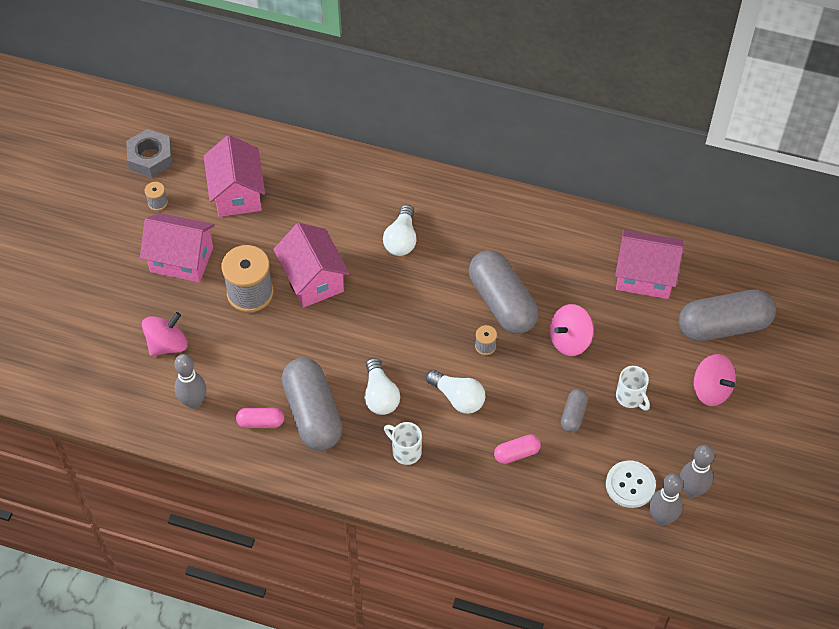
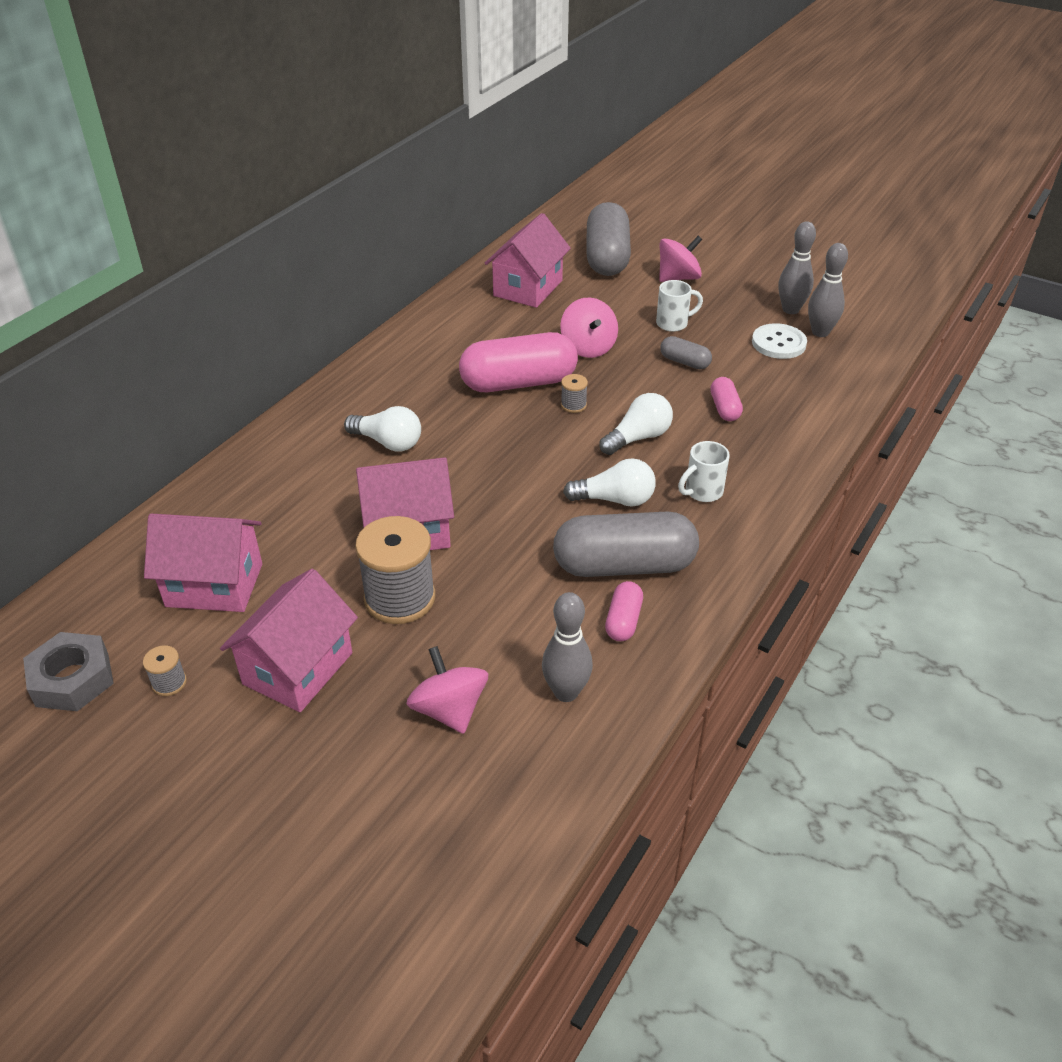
camera: 75 degrees left, 15 degrees down
grey capsule [469,250,538,334] -> pink capsule [459,332,578,392]

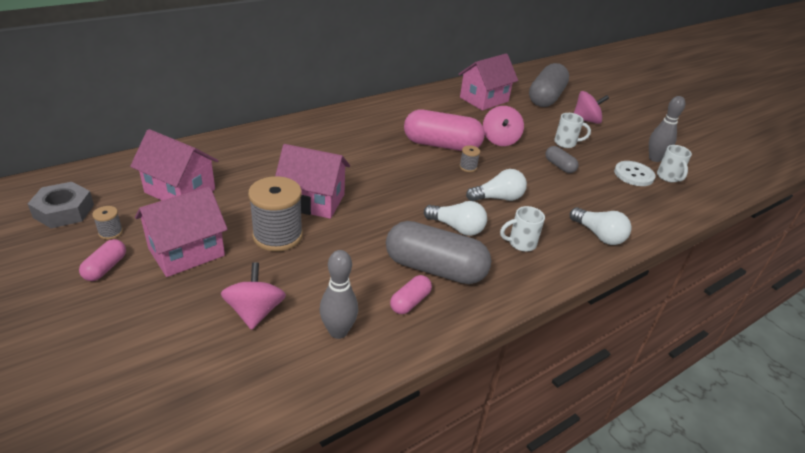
camera: 20 degrees right, 5 degrees down
white light bulb [344,406,421,452] -> white light bulb moved to [570,207,632,245]
pink capsule [710,377,743,421] -> pink capsule moved to [79,239,126,281]
grey bowling pin [808,243,848,337] -> white mug [657,145,692,182]

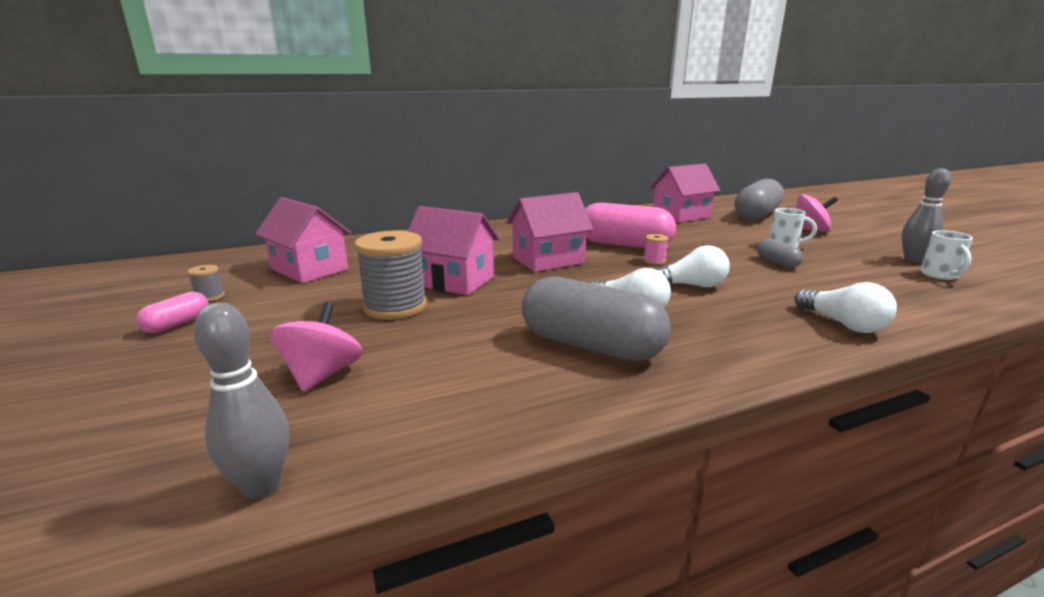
camera: 15 degrees right, 15 degrees down
grey nut [28,182,94,228] -> none
pink house [135,186,228,277] -> pink house moved to [506,192,593,272]
grey bowling pin [320,250,358,339] -> grey bowling pin moved to [194,303,289,499]
pink capsule [390,275,432,314] -> none
grey spool [459,145,480,172] -> pink spool [643,234,669,265]
pink spinning top [483,106,524,146] -> none
white mug [500,206,545,252] -> none
white button [614,161,656,186] -> none

